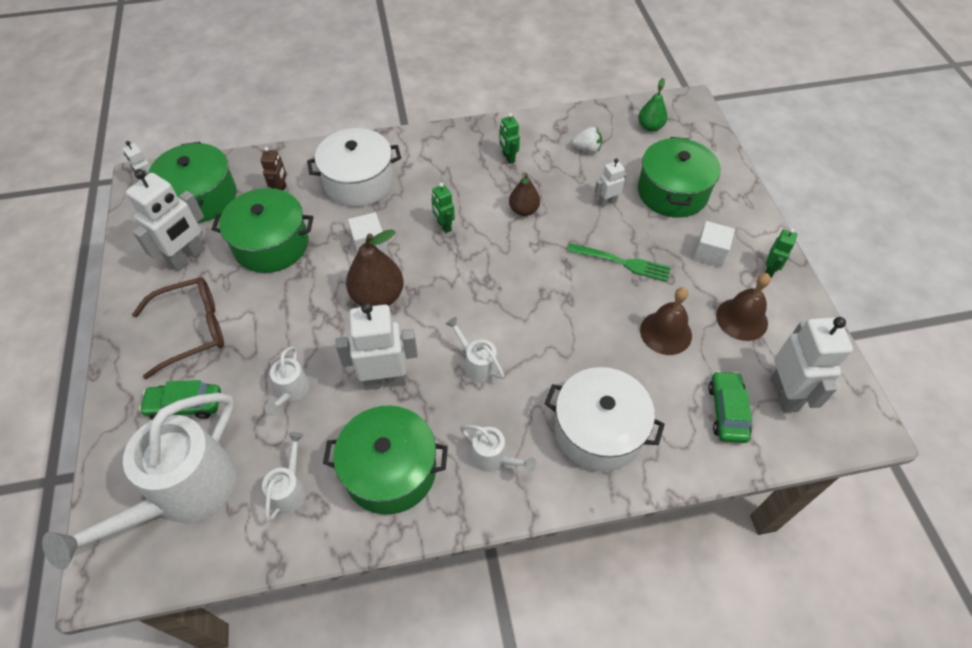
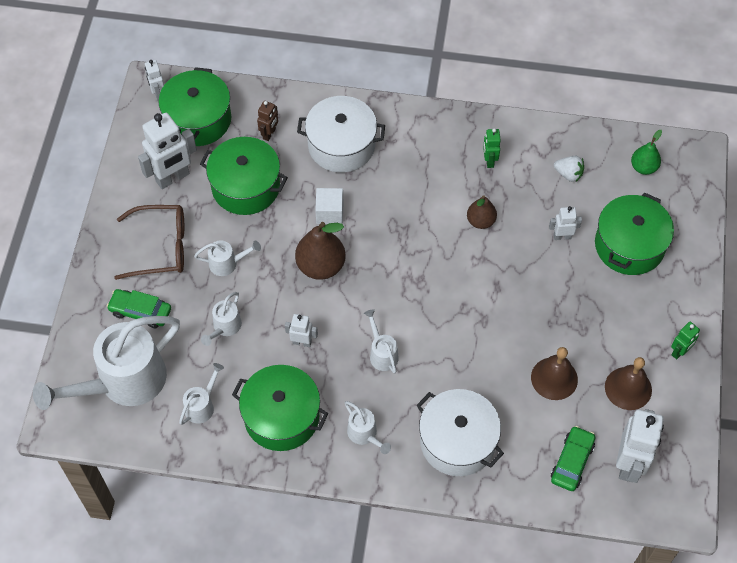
camera: 20 degrees right, 5 degrees up
white robot [336,302,418,390] -> white robot [285,314,318,347], size x0.52
green robot [432,183,455,233] -> none
green fork [567,243,671,282] -> none
white cube [693,221,735,268] -> none
none -> white watering can [194,241,261,276]

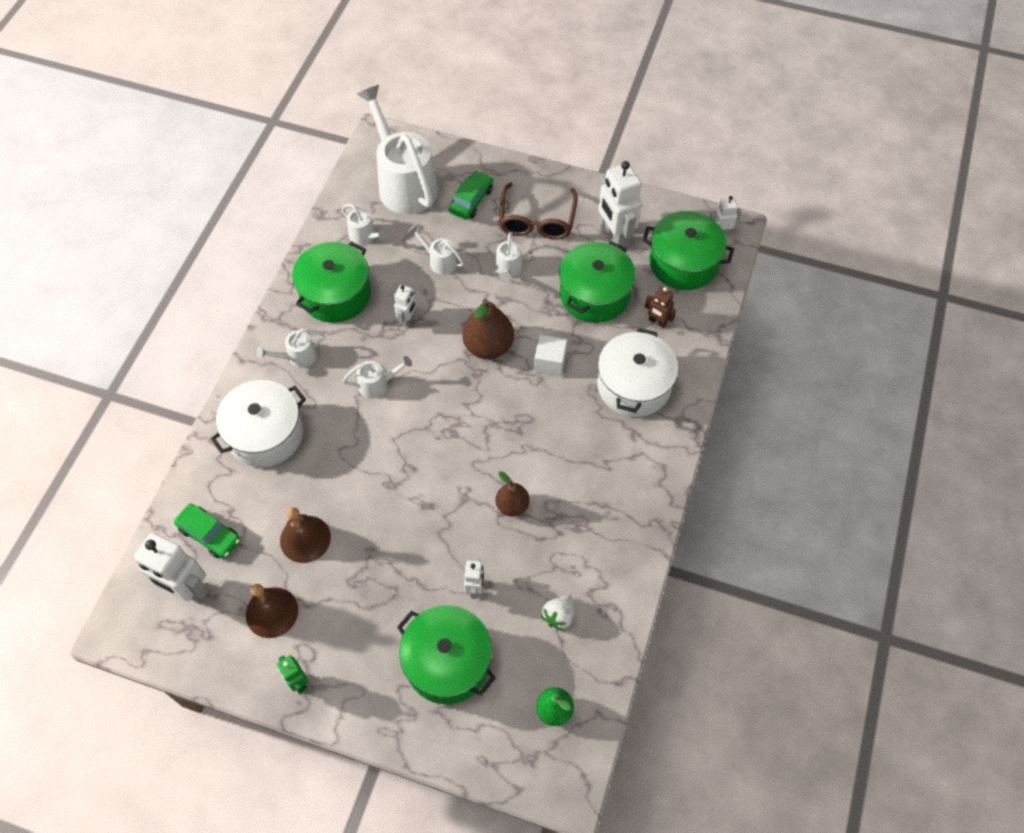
camera: 100 degrees right, 0 degrees up
green robot [483,128,501,168] -> none

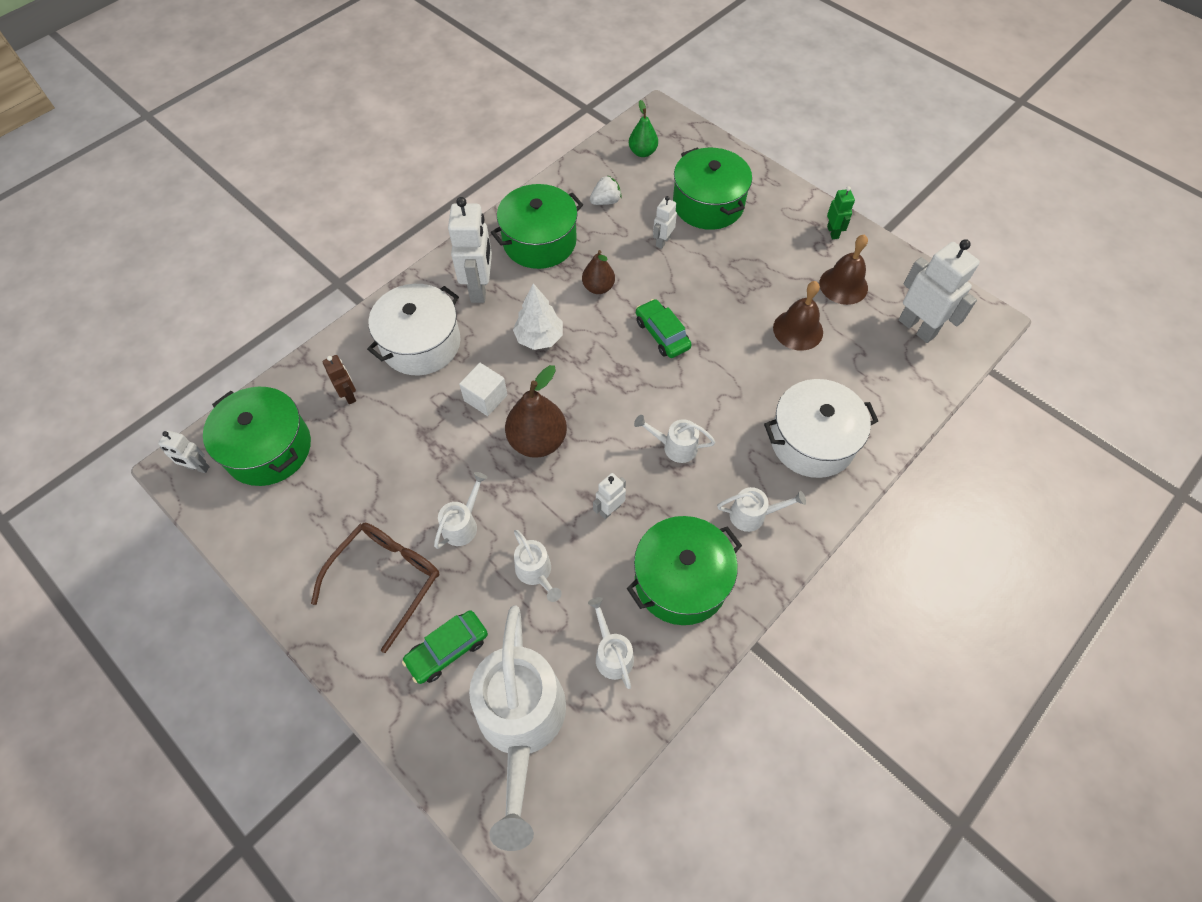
camera: 155 degrees left, 0 degrees up
green car [174,504,240,558] -> green car moved to [636,299,692,358]
green pot [559,241,635,323] -> green pot moved to [491,184,583,269]
white robot [598,161,642,247] -> white robot moved to [448,197,492,303]
none -> white tree [513,283,563,350]

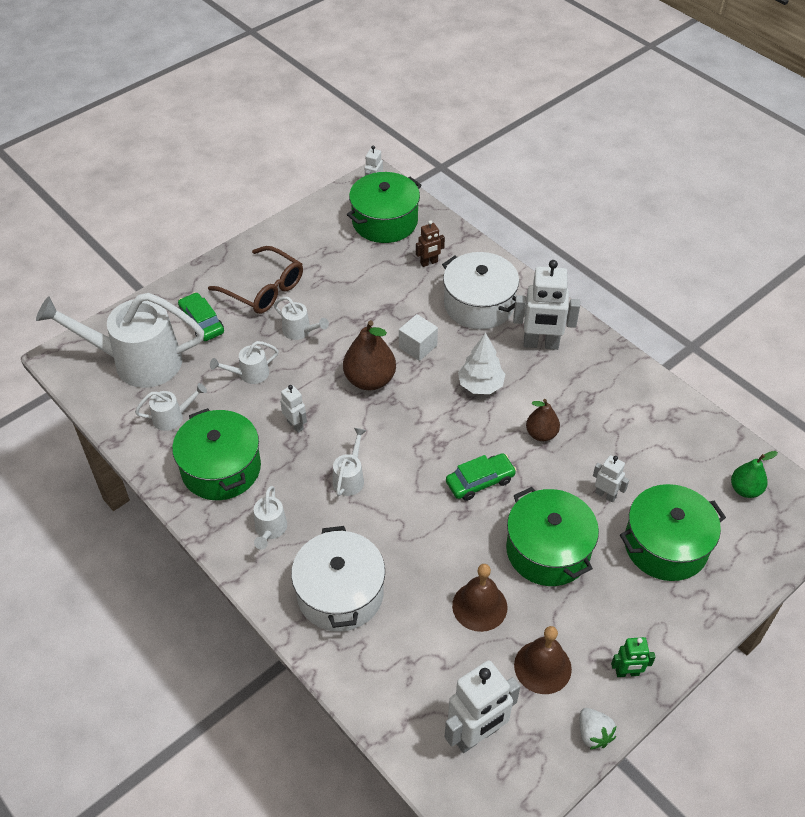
camera: 95 degrees right, 10 degrees down
green pot [491,184,583,269] -> green pot moved to [506,487,599,586]
white strawberry [590,175,622,205] -> white strawberry moved to [580,708,616,749]

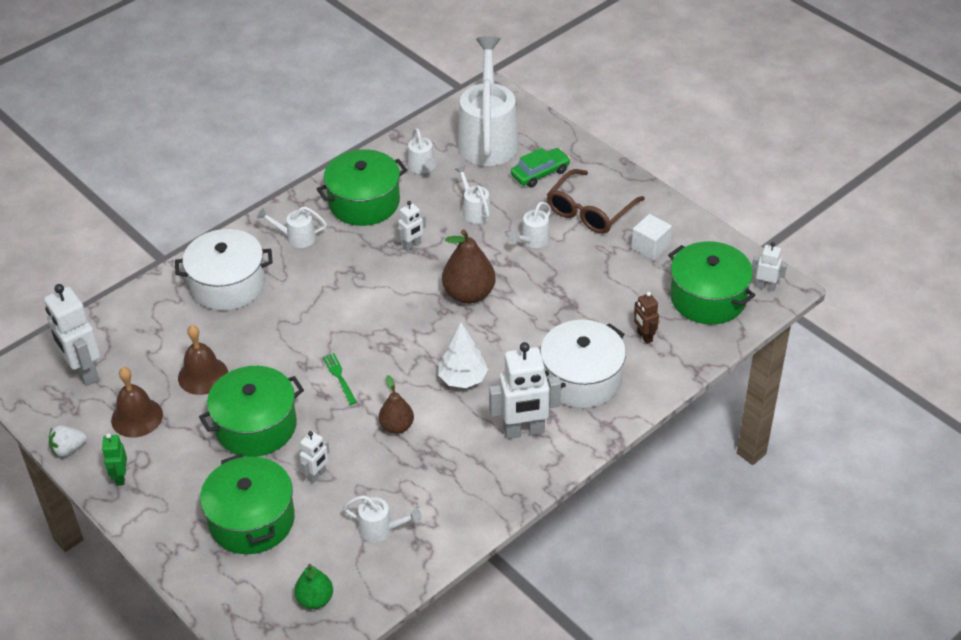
camera: 90 degrees right, 5 degrees down
white watering can [333,428,366,496] -> white watering can moved to [343,495,422,542]
white cube [399,314,438,361] -> white cube moved to [631,214,672,260]
green car [446,453,516,501] -> green fork [323,353,357,405]
white robot [513,260,580,350] -> white robot turned 105 degrees counterclockwise [489,342,561,439]

